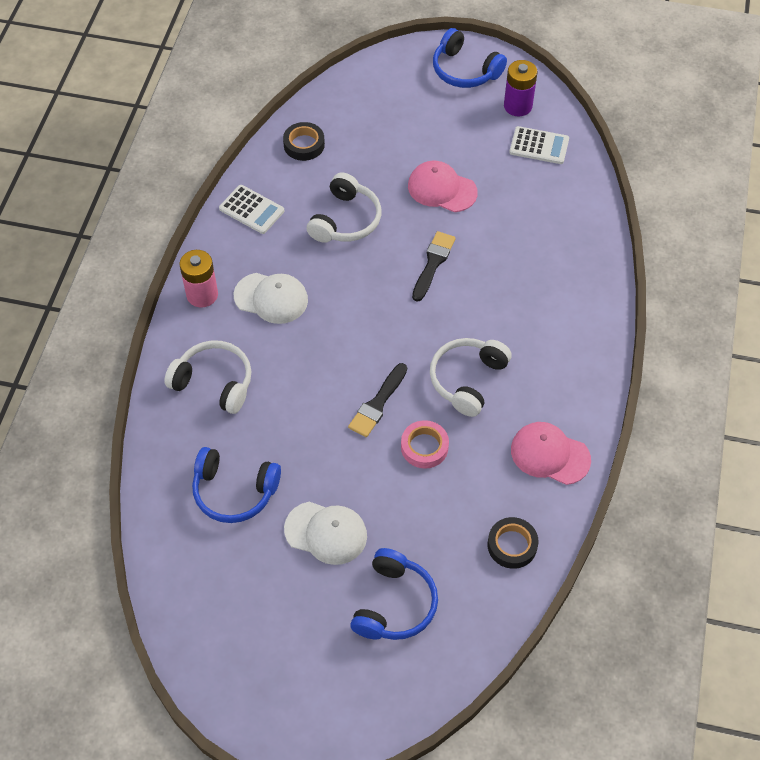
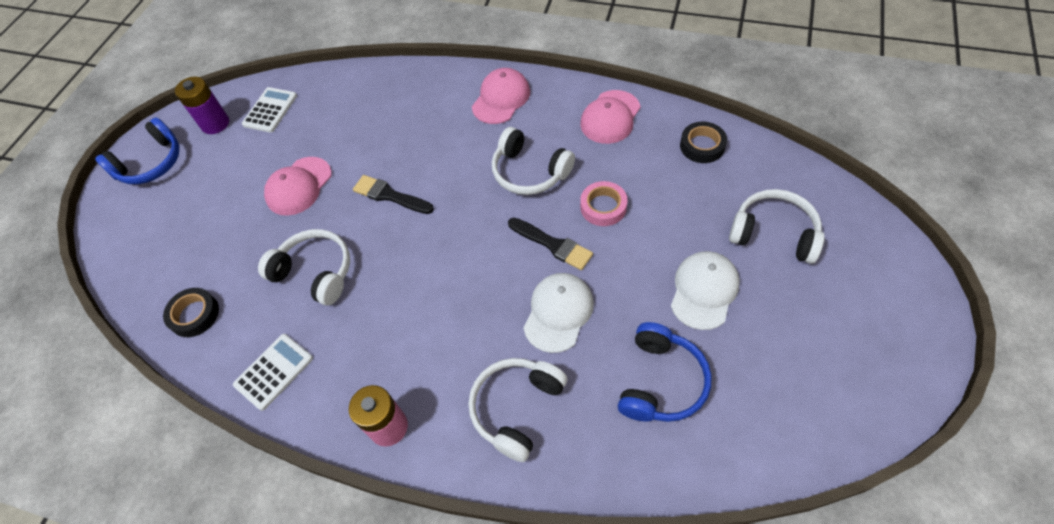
camera: 80 degrees left, 0 degrees up
white cap [234,273,308,324] -> white cap moved to [524,273,594,353]
blue headphones [350,548,438,640] -> white headphones [729,189,825,264]
none -> pink cap [472,68,530,124]

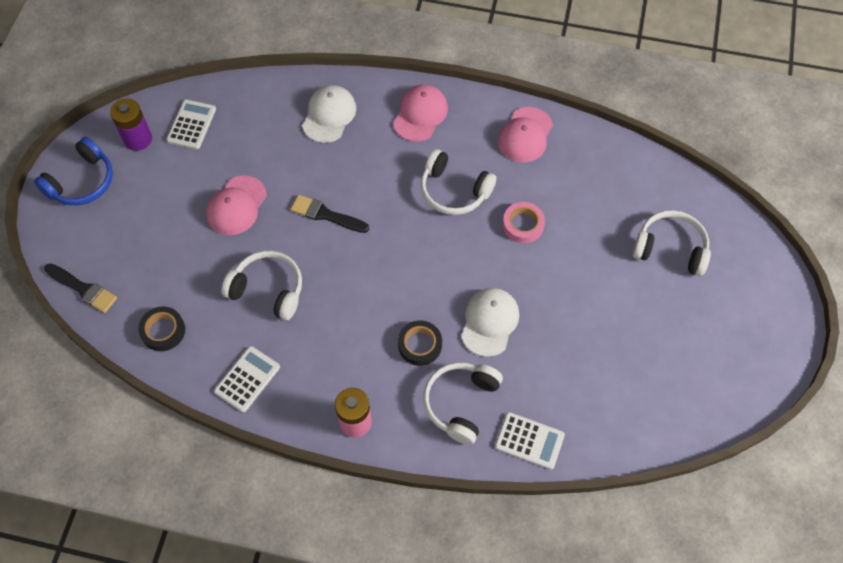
camera: 10 degrees left, 5 degrees up
black brush [508,218,593,270] -> black brush moved to [44,264,117,313]
blue headphones [618,322,712,422] -> none
white cap [671,251,740,330] -> white cap moved to [302,85,356,143]
black tape [680,122,727,163] -> black tape moved to [398,320,442,366]
none -> white calculator [495,412,565,469]

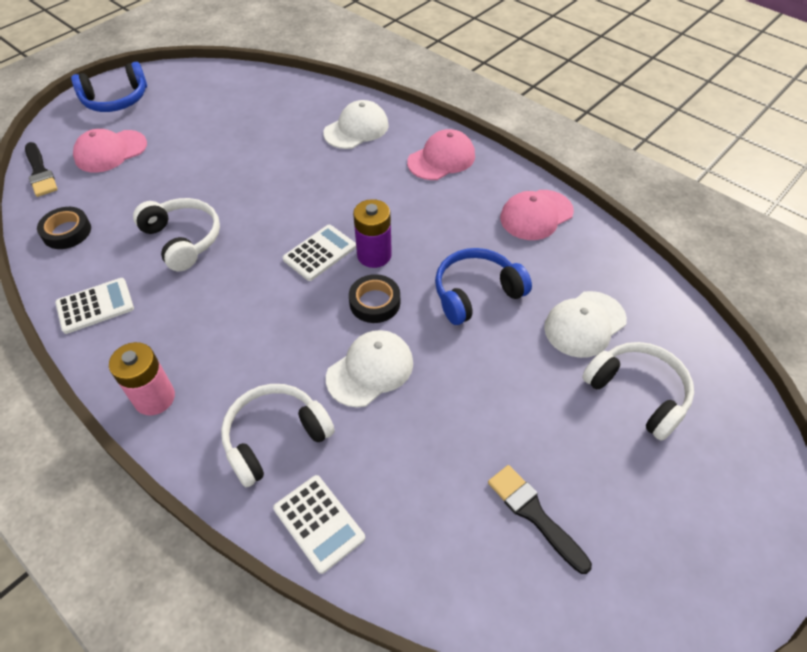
camera: 30 degrees right, 10 degrees down
purple battery [110,98,152,151] -> purple battery moved to [353,199,392,268]
white calculator [167,100,216,149] -> white calculator moved to [282,225,356,281]
pink cap [206,176,267,235] -> pink cap moved to [73,129,147,173]
black brush [290,195,369,233] -> black brush moved to [488,465,592,574]
black tape [398,320,442,366] -> black tape moved to [349,274,400,323]
white headphones [420,149,496,215] -> none
pink tape [503,202,545,243] -> blue headphones [435,248,532,325]
none -> white cap [544,291,627,358]

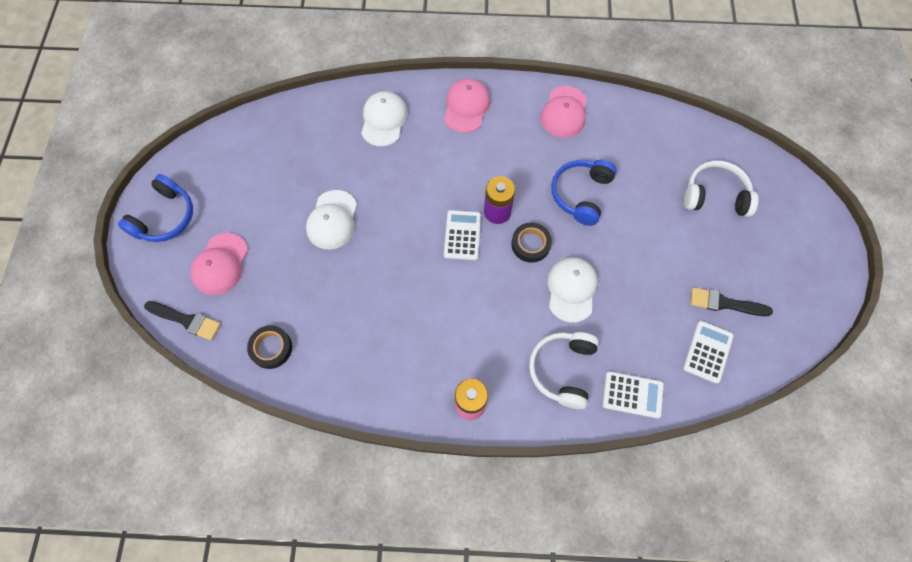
camera: 40 degrees left, 15 degrees up
white calculator [55,278,134,334] -> white calculator moved to [683,321,734,384]
white headphones [133,198,220,272] -> none
white cap [544,291,627,358] -> white cap moved to [306,190,357,249]

